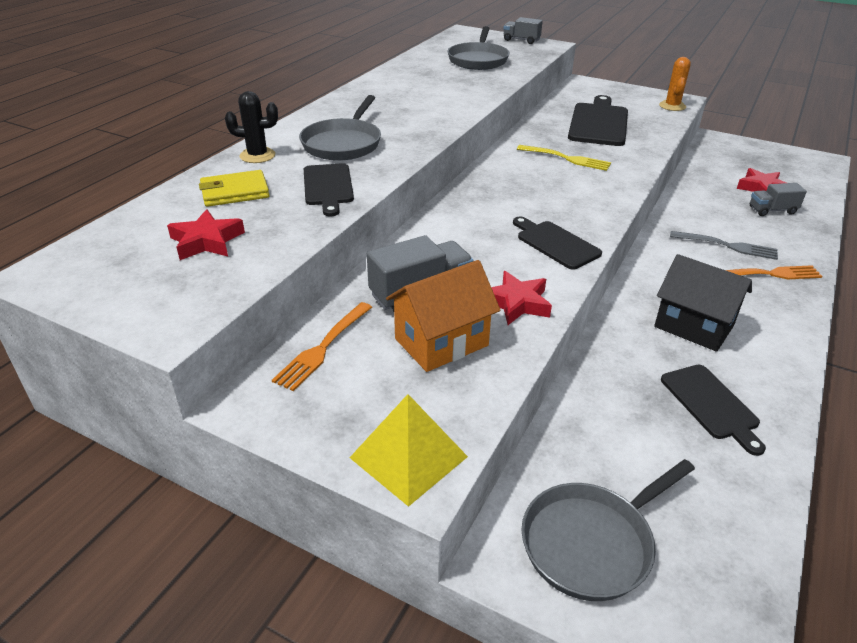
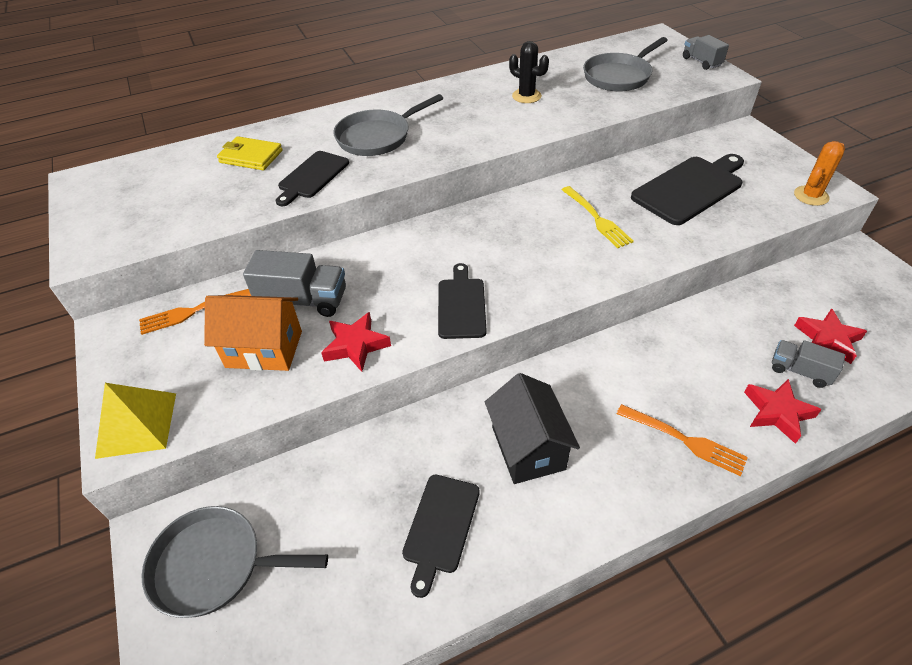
camera: 40 degrees right, 10 degrees up
red star [167,209,245,260] -> red star moved to [744,379,822,444]
black cactus [225,91,278,163] -> black cactus moved to [509,41,549,103]
grey fork [670,231,778,260] -> none

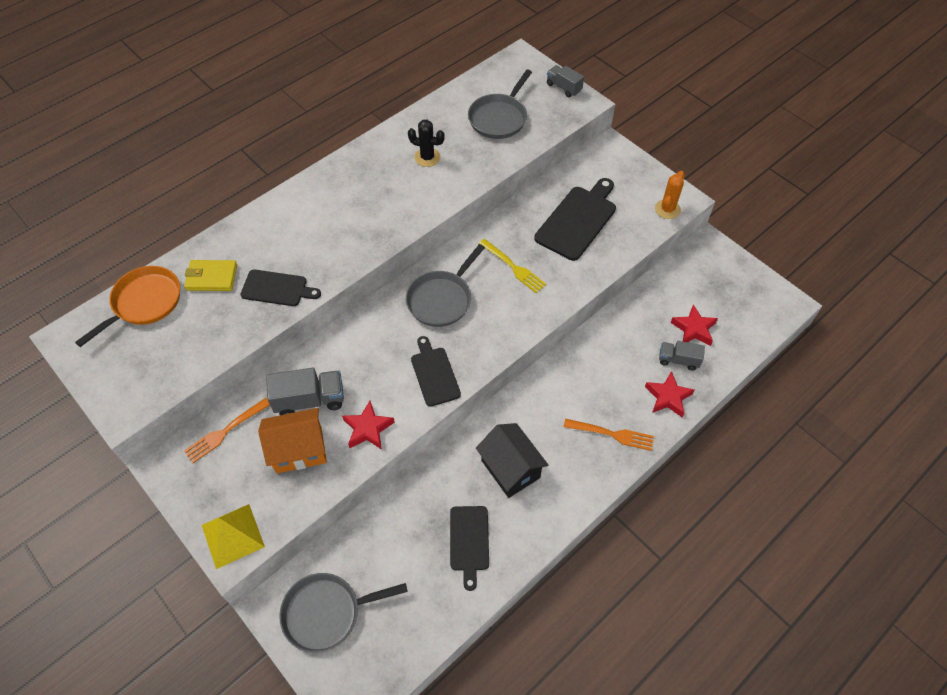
camera: 20 degrees left, 10 degrees up
black cutting board [276,151,349,206] -> black cutting board turned 90 degrees counterclockwise [240,269,321,306]
grey pan [333,94,443,156] -> grey pan moved to [406,244,485,327]
none -> orange pan [75,266,180,347]

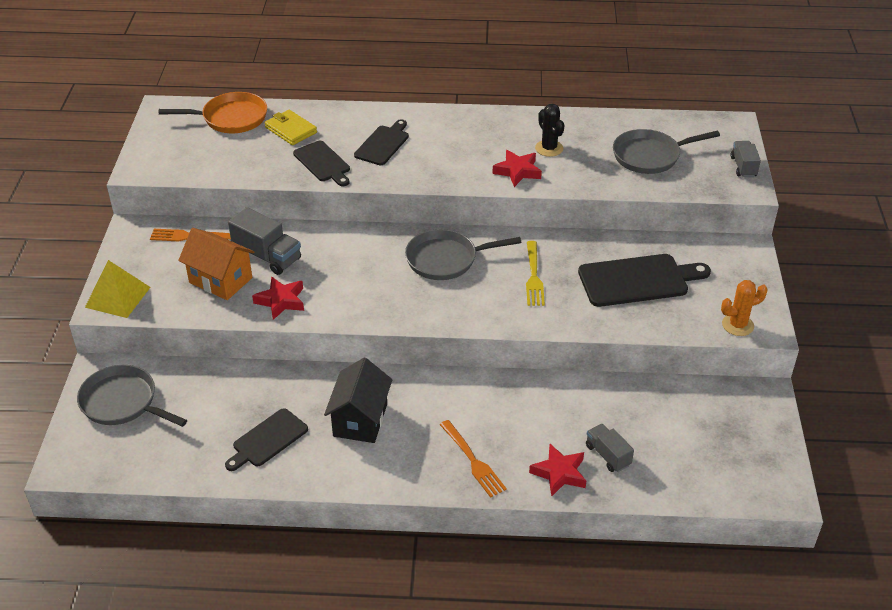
camera: 45 degrees right, 15 degrees down
black cutting board [411,336,461,407] -> black cutting board moved to [354,119,409,165]
red star [670,304,718,346] -> red star moved to [492,150,542,187]

